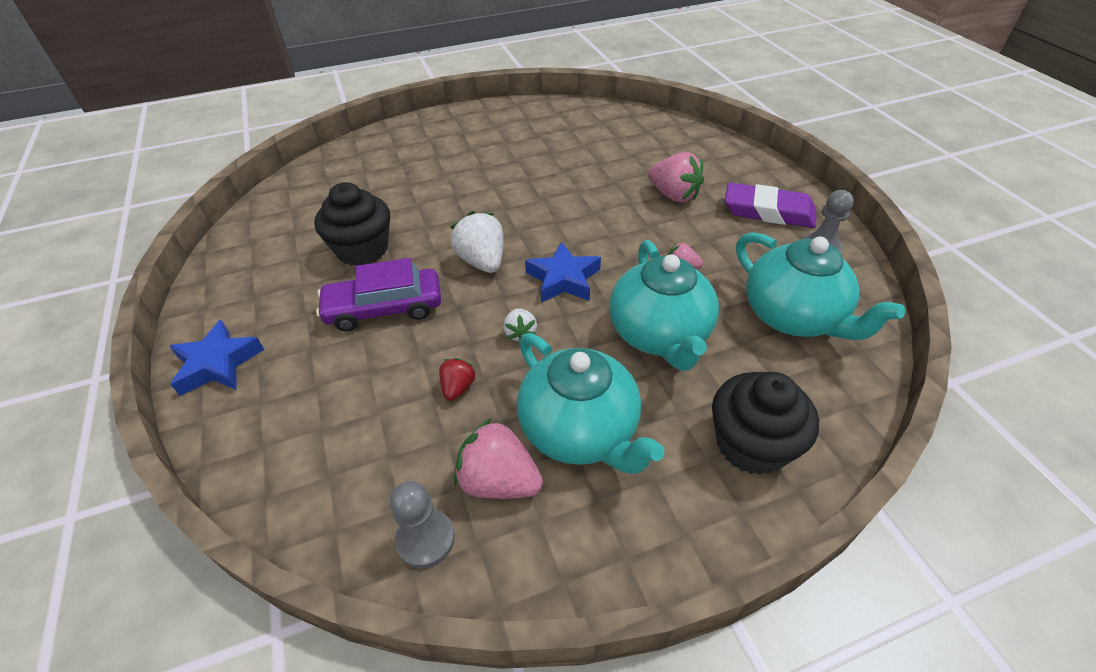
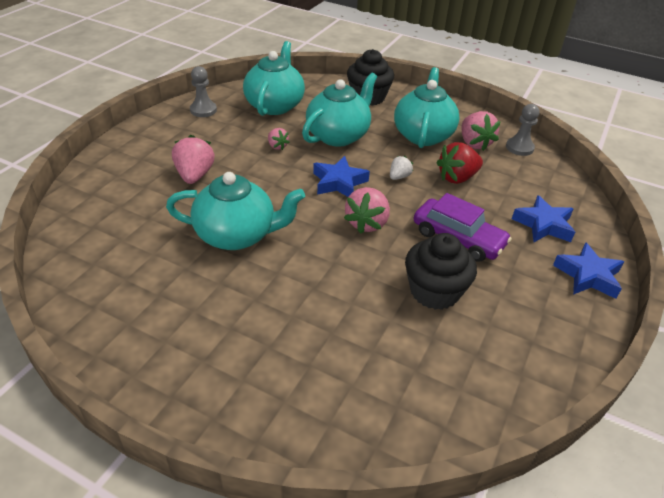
camera: 135 degrees left, 5 degrees down
red strawberry [439,358,476,401] -> red strawberry [436,142,483,184], size x1.79
white strawberry [450,211,504,273] -> pink strawberry [344,187,390,234]
purple eraser [725,183,816,228] -> none
none -> turquoise teapot [166,172,305,250]
none -> blue star [512,195,575,242]

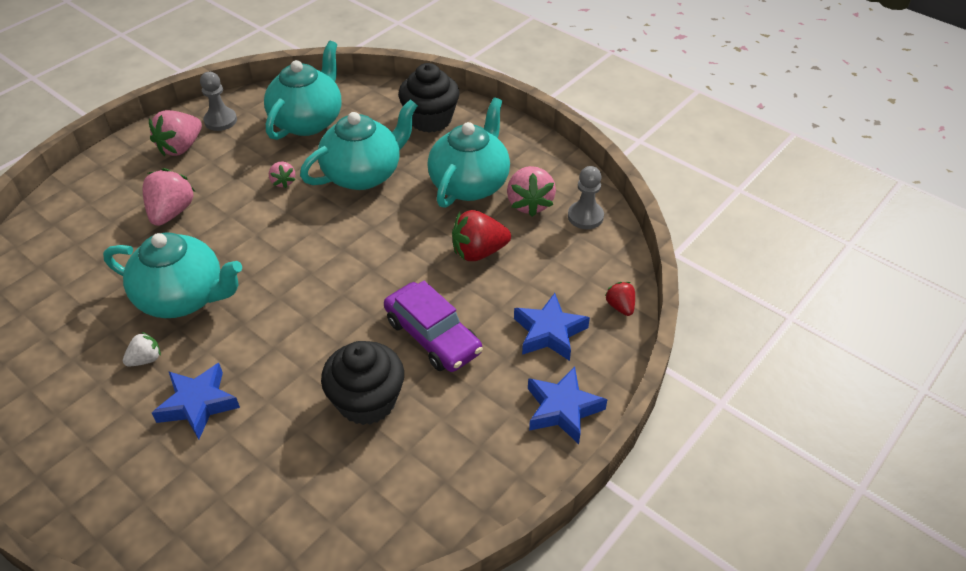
camera: 15 degrees right, 5 degrees up
blue star [313,156,370,197] -> blue star moved to [152,363,240,439]
pink strawberry [344,187,390,234] -> pink strawberry moved to [149,110,202,157]
white strawberry [390,156,413,180] -> white strawberry moved to [123,332,161,366]
none -> red strawberry [605,282,635,316]

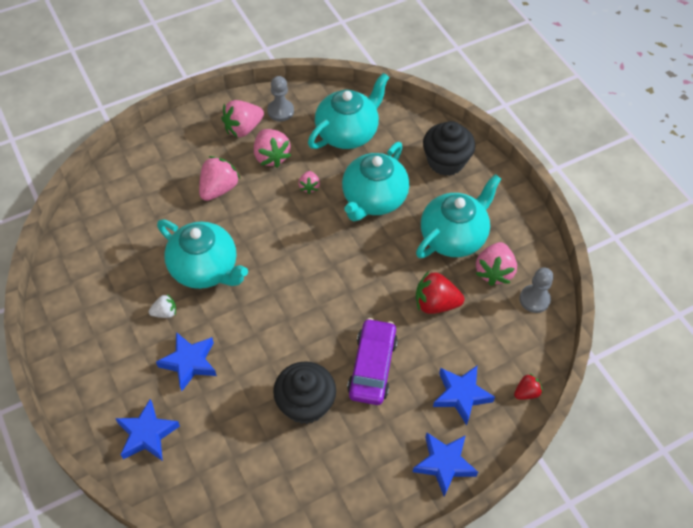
camera: 20 degrees right, 10 degrees up
turquoise teapot [300,99,418,190] -> turquoise teapot turned 135 degrees clockwise [342,142,409,221]
purple car [384,281,483,372] -> purple car turned 150 degrees counterclockwise [347,318,398,405]
red strawberry [605,282,635,316] -> red strawberry turned 60 degrees clockwise [514,373,543,400]
none -> blue star [115,399,180,461]
none -> pink strawberry [254,129,291,168]

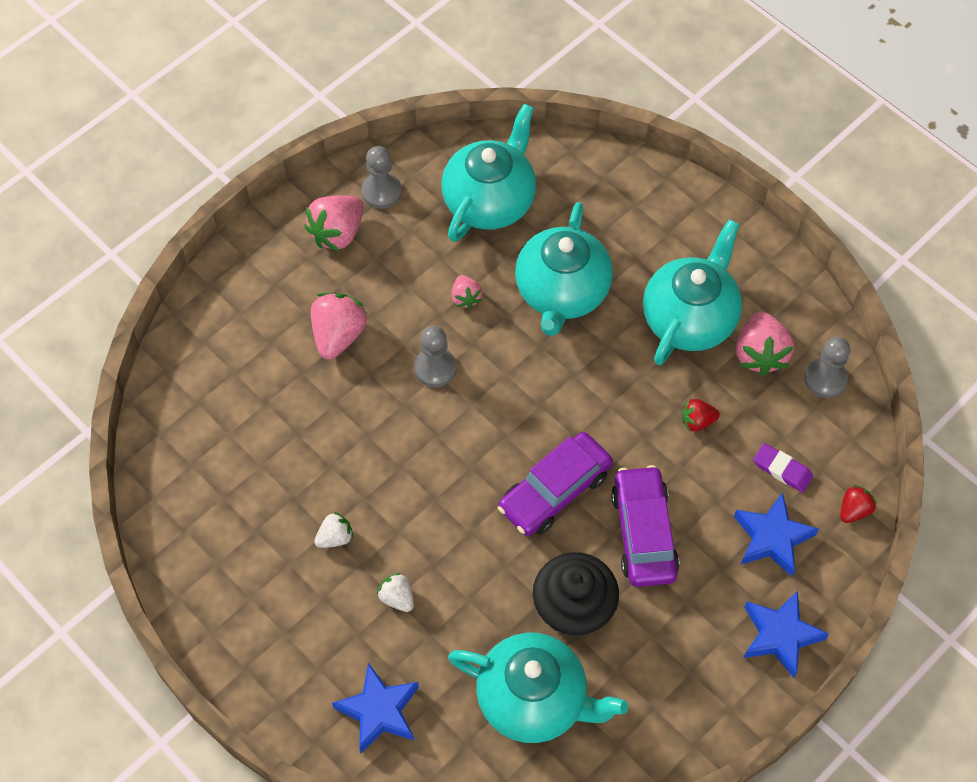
camera: 15 degrees left, 5 degrees up
blue star [156,332,217,391] -> white strawberry [377,573,414,612]
turquoise teapot [157,219,248,289] -> turquoise teapot moved to [448,633,628,743]
pink strawberry [254,129,291,168] -> none
red strawberry [416,271,464,314] -> red strawberry [682,399,720,431], size x0.56
black cupcake [423,121,475,176] -> none
none -> grey pawn [414,326,457,387]
none -> purple car [498,432,613,536]
none -> purple eraser [753,443,813,493]

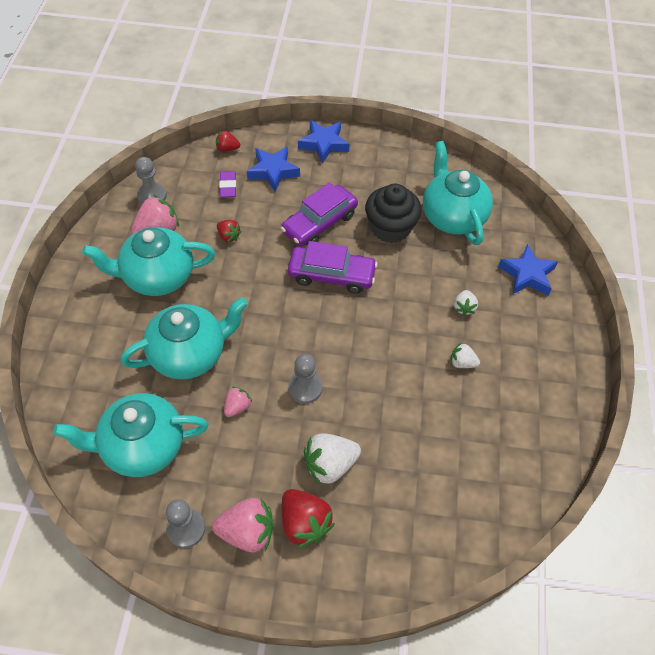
camera: 130 degrees left, 5 degrees down
pink strawberry [311,293,367,360] -> white strawberry [304,433,361,486]
none -> red strawberry [282,489,335,548]

